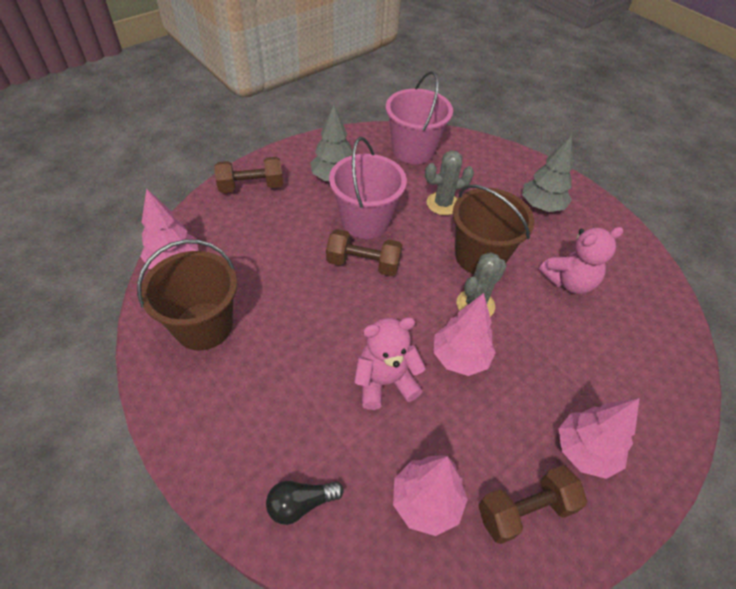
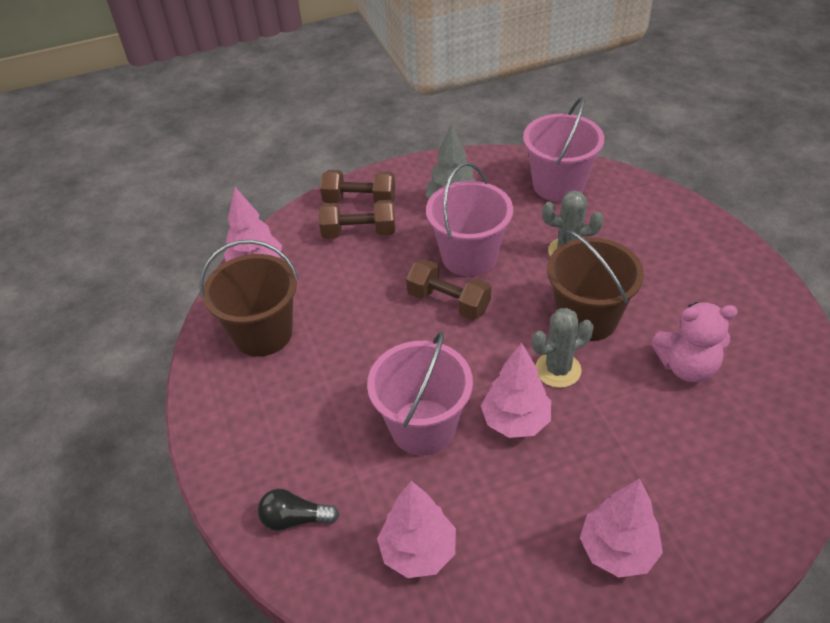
camera: 25 degrees right, 5 degrees down
pink teddy bear [354,317,426,410] -> pink bucket [367,331,473,455]
brown dumbbell [479,465,587,544] -> brown dumbbell moved to [319,200,395,239]
grey tree [522,135,573,212] -> none

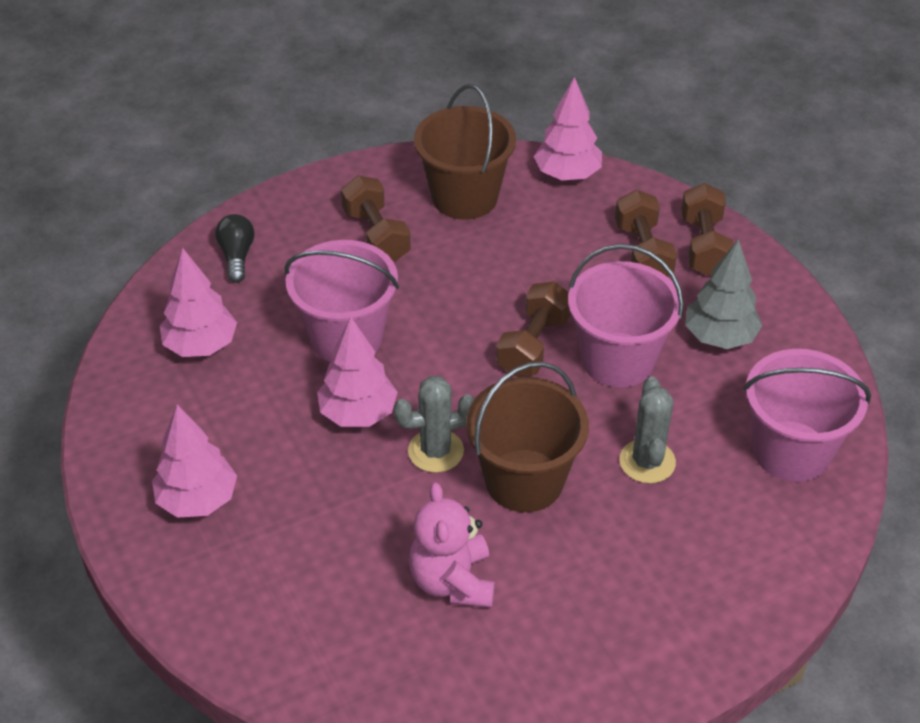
camera: 80 degrees right, 0 degrees up
grey cactus [532,308,594,388] -> grey cactus turned 75 degrees counterclockwise [394,376,475,473]
none -> brown dumbbell [341,176,411,262]

